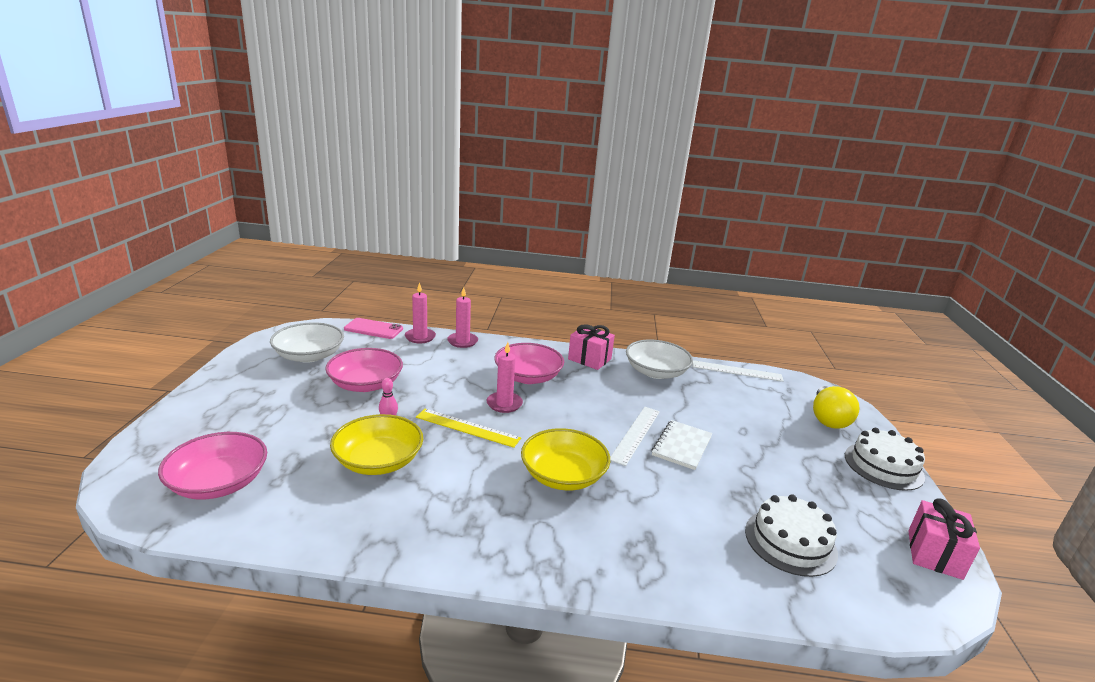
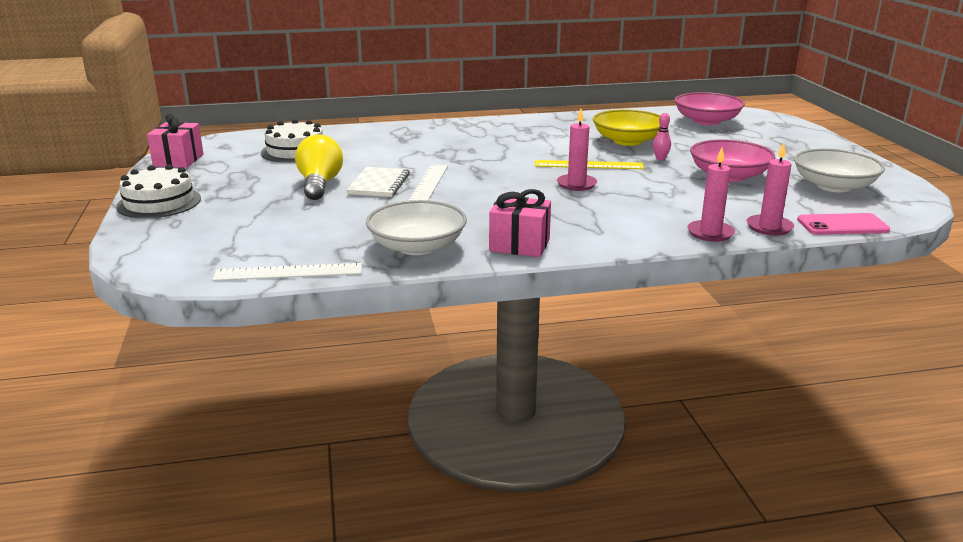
camera: 165 degrees right, 0 degrees up
pink bowl [494,343,564,384] -> none
yellow bowl [521,428,610,491] -> none
yellow light bulb [813,386,860,429] -> yellow light bulb moved to [295,134,343,200]

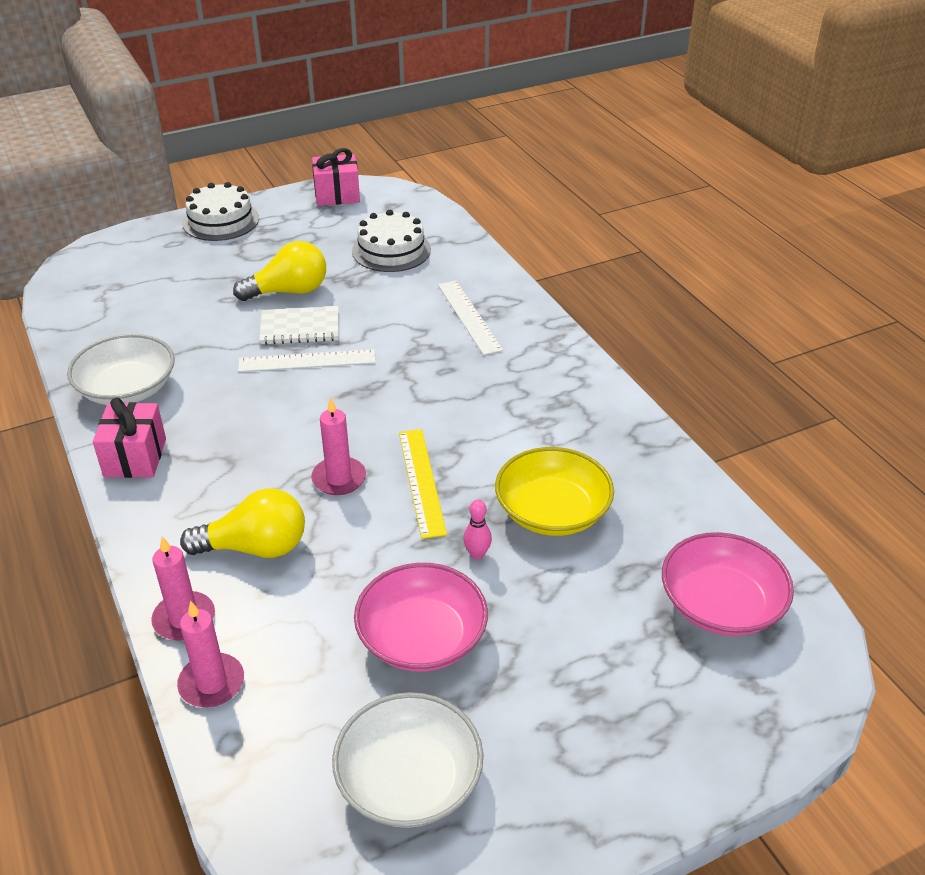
camera: 75 degrees right, 15 degrees up
white ruler [212,263,362,281] -> white ruler moved to [438,281,503,355]
pink phone [797,213,890,235] -> none
none -> yellow light bulb [180,488,305,558]

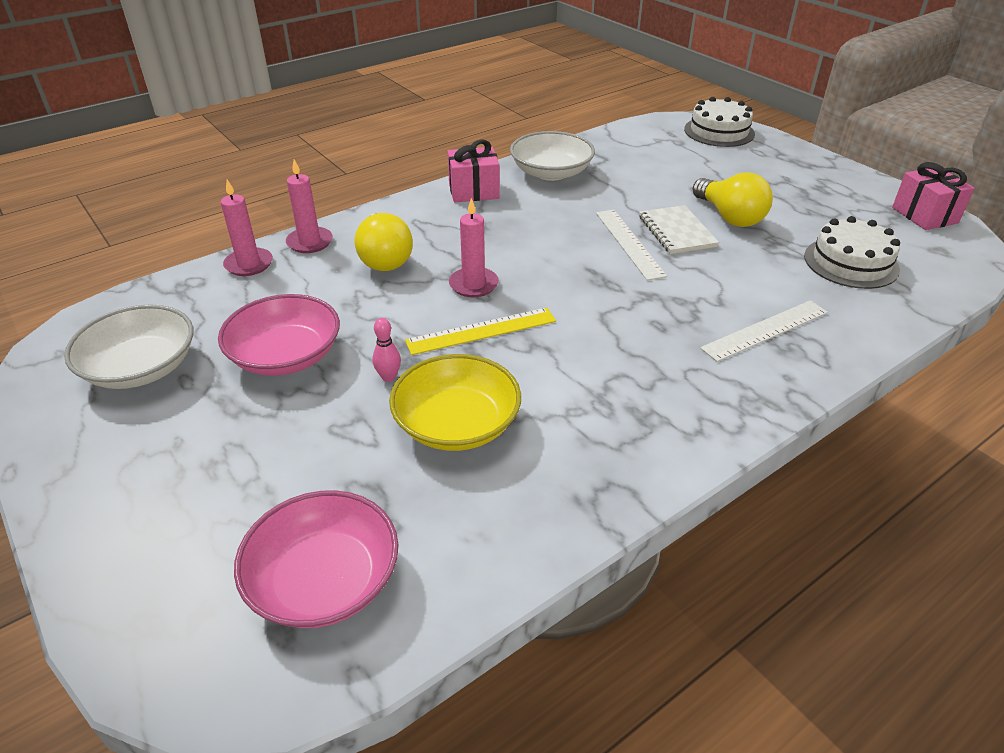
camera: 80 degrees right, 0 degrees up
white cake [182,182,259,241] -> white cake moved to [684,97,755,147]

